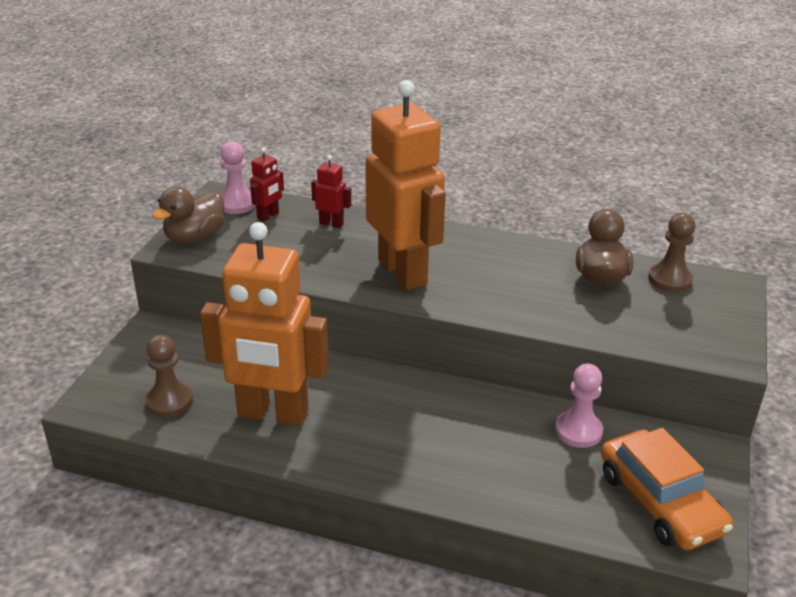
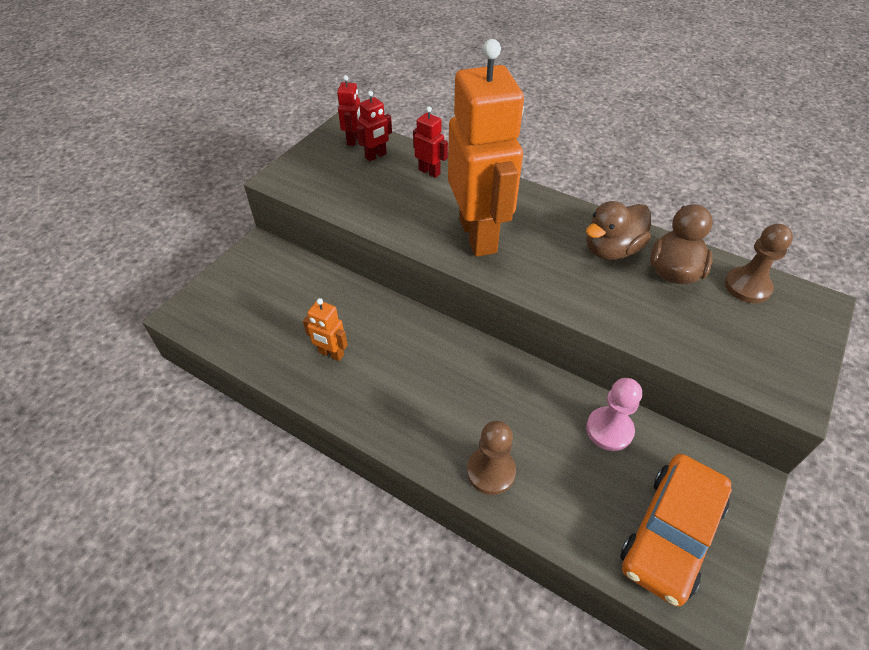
camera: 15 degrees right, 15 degrees up
brown pawn [145,335,193,417] -> brown pawn moved to [467,421,516,495]
brown duck [152,187,225,244] -> brown duck moved to [586,201,651,260]
orange robot [200,222,329,426] -> orange robot [303,298,348,361], size x0.41
pink pawn [221,141,256,214] -> red robot [337,75,362,146]
orange car [601,428,733,550] -> orange car turned 45 degrees clockwise [620,454,732,606]

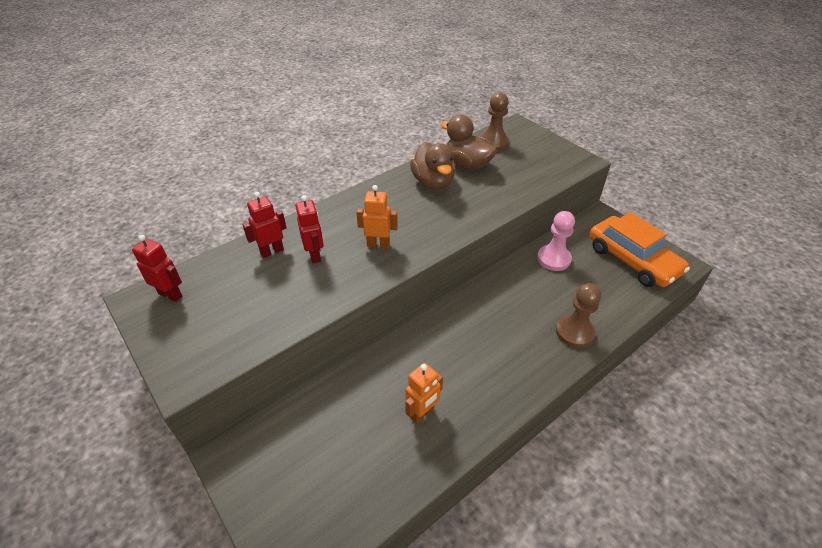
camera: 70 degrees left, 5 degrees down
red robot [356,91,392,161] -> red robot moved to [295,195,324,263]
orange robot [448,39,524,257] -> orange robot [356,185,398,248], size x0.41

